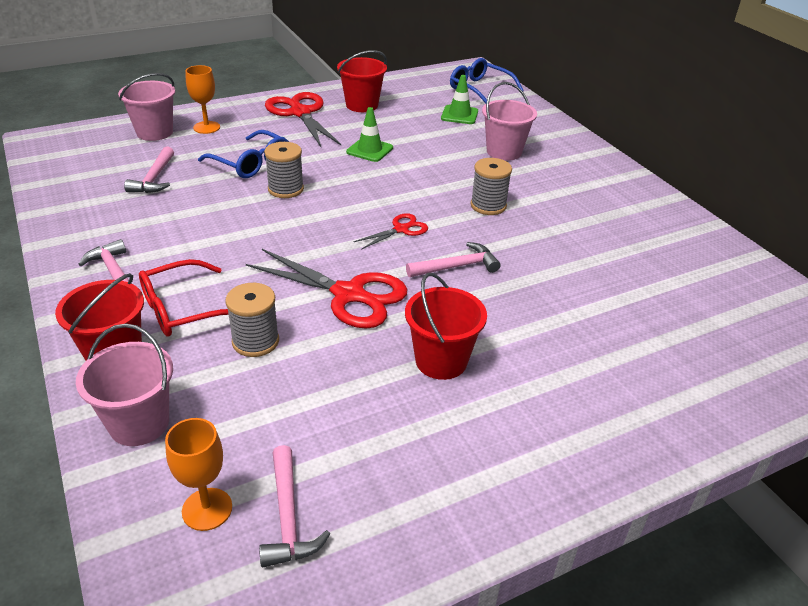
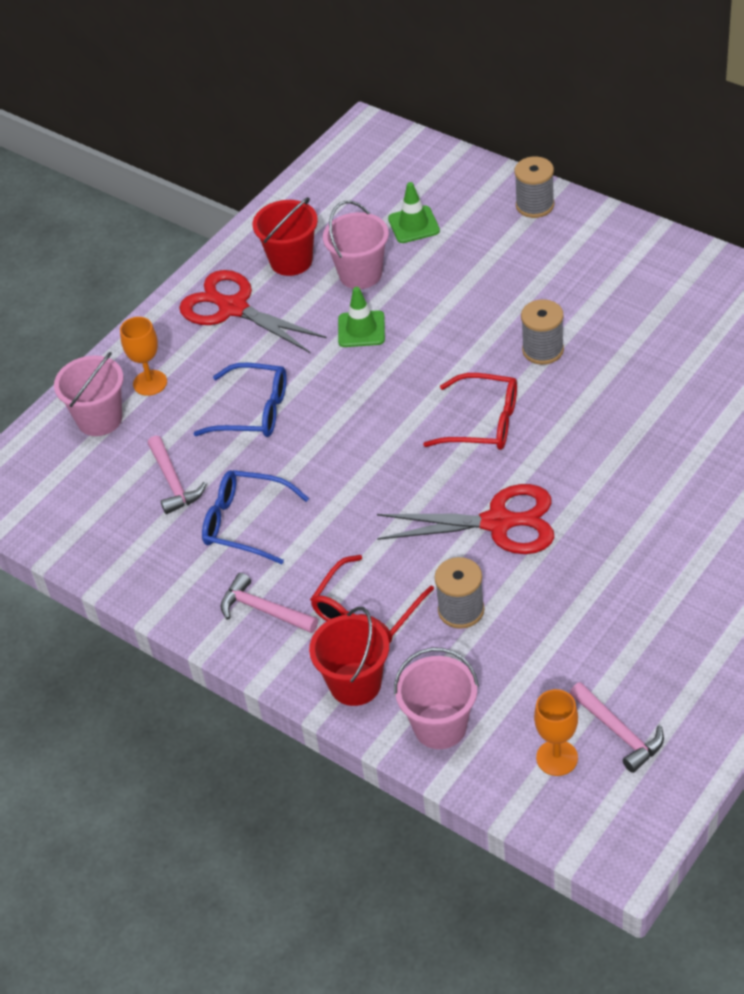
camera: 20 degrees left, 10 degrees up
grey spool [264,142,304,198] -> grey spool moved to [514,157,554,218]
red scissors [353,213,428,250] -> red glasses [423,373,517,450]
red bucket [405,273,487,380] -> none
pink hammer [406,242,501,277] -> none
blue glasses [450,58,524,104] -> blue glasses moved to [202,470,309,564]
pink bucket [482,82,537,161] -> pink bucket moved to [323,201,389,289]

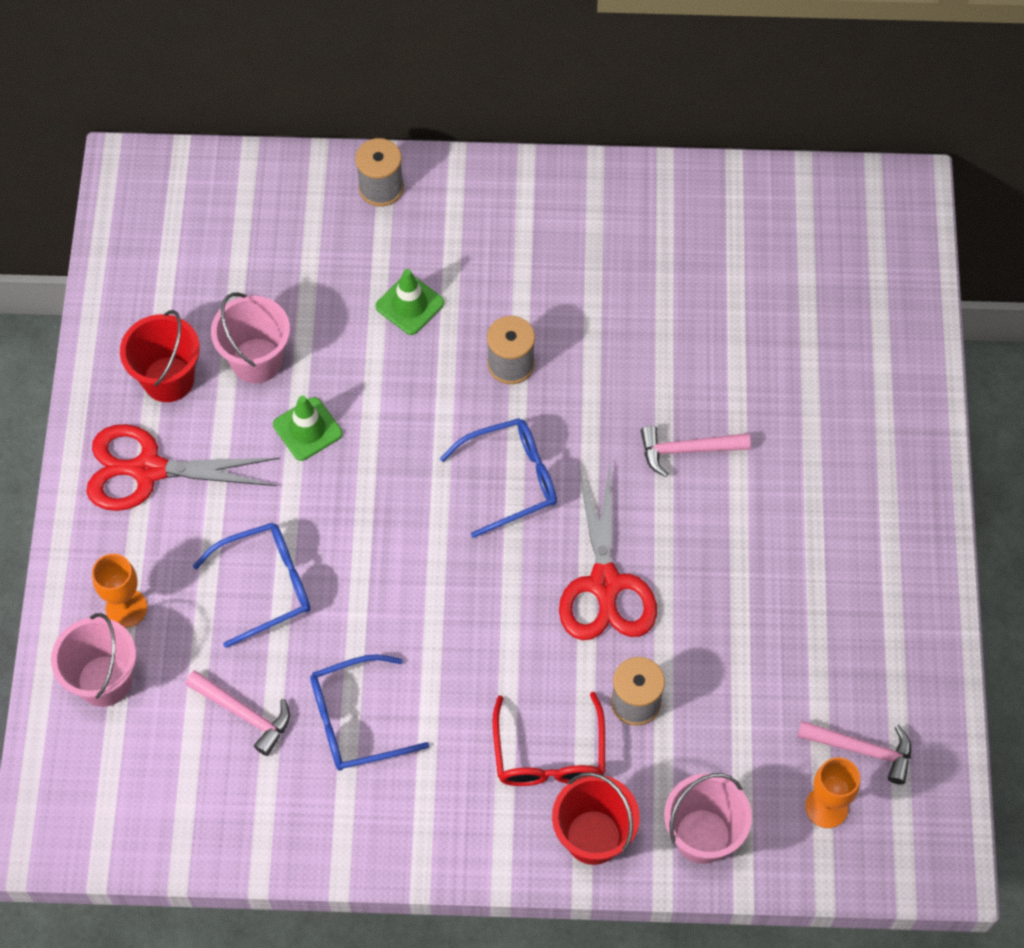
camera: 40 degrees left, 15 degrees up
pink hammer [221,573,318,633] -> pink hammer moved to [641,426,751,477]
red scissors [377,484,554,554] -> red scissors turned 120 degrees clockwise [559,464,657,640]
green traffic cone [388,182,440,243] -> green traffic cone moved to [375,269,444,335]
red glasses [423,373,517,450] -> blue glasses [440,418,557,538]

